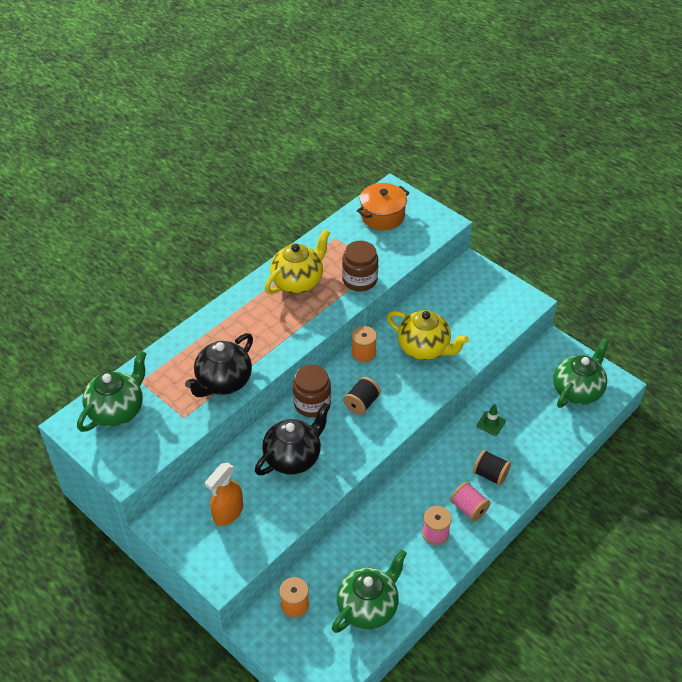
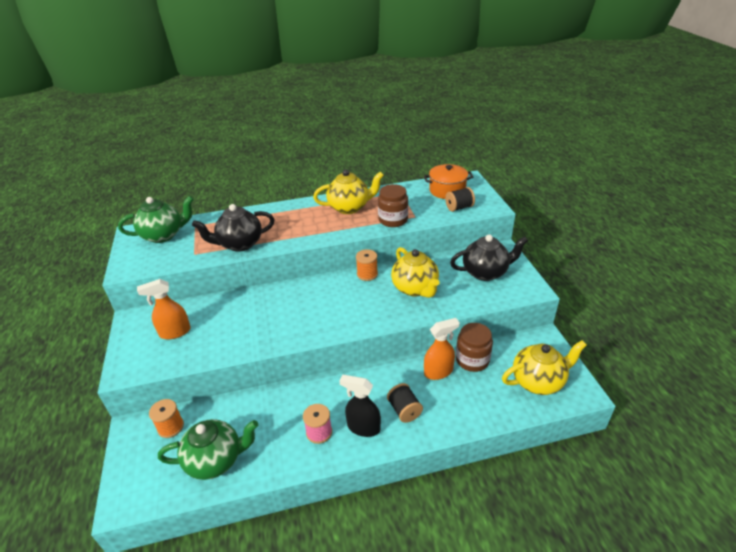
camera: 35 degrees right, 10 degrees down
black teapot [255,403,330,475] -> black teapot moved to [450,235,528,281]
brown jar [293,365,331,417] -> brown jar moved to [456,323,493,372]
black spool [343,377,381,415] -> black spool moved to [445,187,475,212]
pink spool [450,482,491,522] -> black spray bottle [339,375,381,437]
green traffic cone [477,404,506,436] -> orange spray bottle [424,318,460,380]
green teapot [553,338,609,408] -> yellow teapot [502,340,587,395]

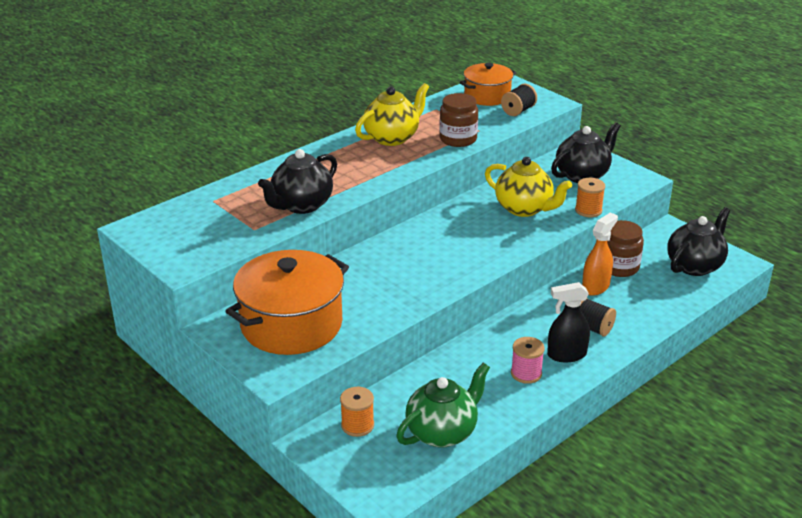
camera: 30 degrees left, 5 degrees down
green teapot [118,196,194,243] -> none
orange spray bottle [137,279,191,339] -> orange pot [225,250,349,355]
orange spool [356,249,378,281] -> orange spool moved to [575,178,605,217]
yellow teapot [502,340,587,395] -> black teapot [667,207,731,276]

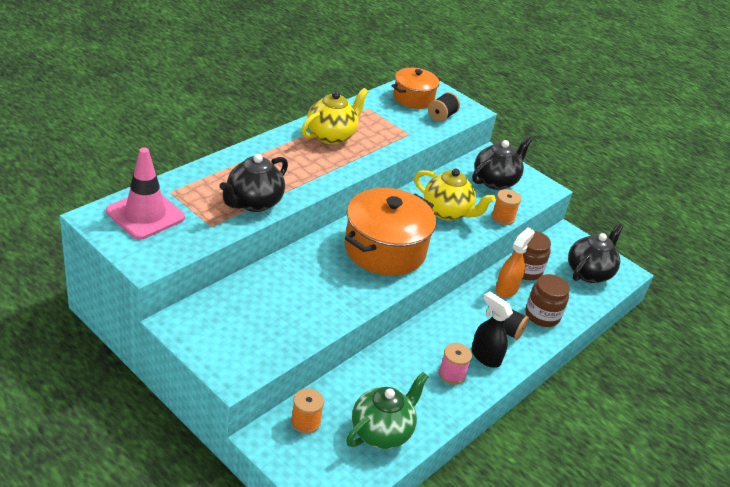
camera: 10 degrees left, 5 degrees up
orange pot [225,250,349,355] -> orange pot moved to [345,188,436,276]
brown jar [439,93,478,147] -> brown jar moved to [525,274,570,327]
black spray bottle [547,282,590,362] -> black spray bottle turned 60 degrees clockwise [472,292,513,368]
none -> pink traffic cone [106,148,185,240]

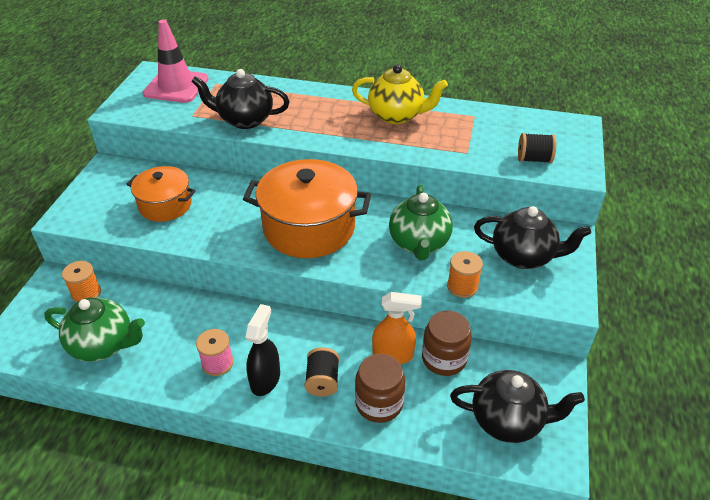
camera: 65 degrees right, 5 degrees up
orange pot [392,68,441,109] -> orange pot moved to [127,166,196,222]
yellow teapot [414,169,495,221] -> green teapot [389,185,453,260]

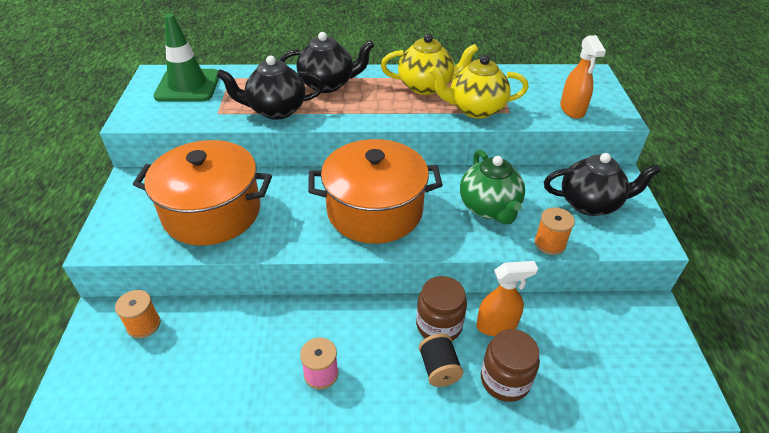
camera: 15 degrees left, 0 degrees up
green teapot [44,298,145,362] -> none
orange pot [127,166,196,222] -> orange pot [133,140,272,246], size x1.69
pink traffic cone [143,20,209,103] -> green traffic cone [154,14,219,102]
black spray bottle [245,304,280,396] -> none
brown jar [422,311,472,376] -> brown jar moved to [416,276,467,341]
black teapot [450,370,585,443] -> black teapot moved to [280,32,374,93]
black spool [518,133,556,163] -> orange spray bottle [560,35,606,119]
none -> yellow teapot [429,55,529,119]

